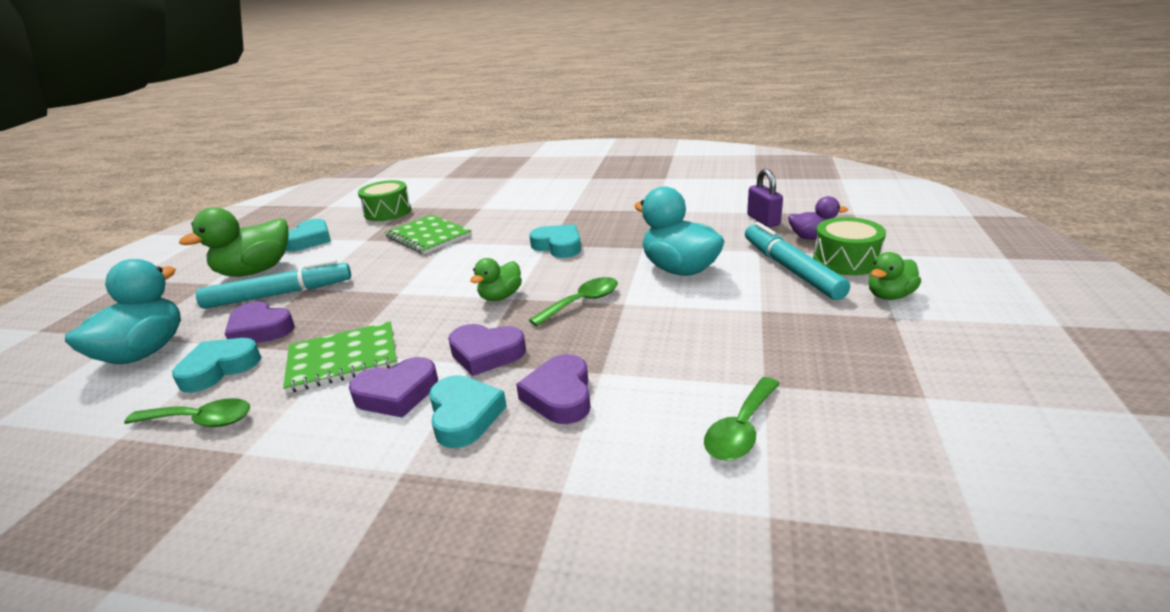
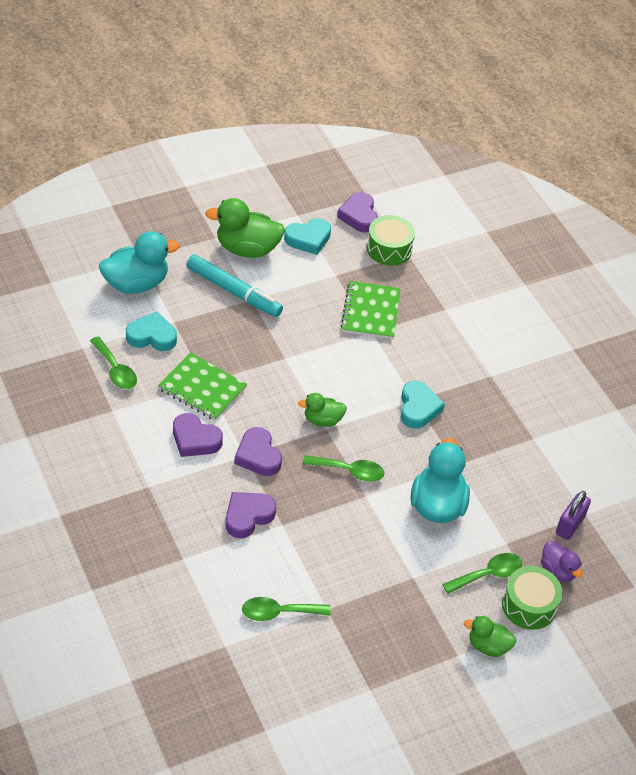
camera: 45 degrees right, 20 degrees up
purple heart [225,302,295,343] -> purple heart moved to [337,192,378,233]
turquoise heart [429,375,507,448] -> none
turquoise marker [745,222,850,300] -> green spoon [442,553,522,594]

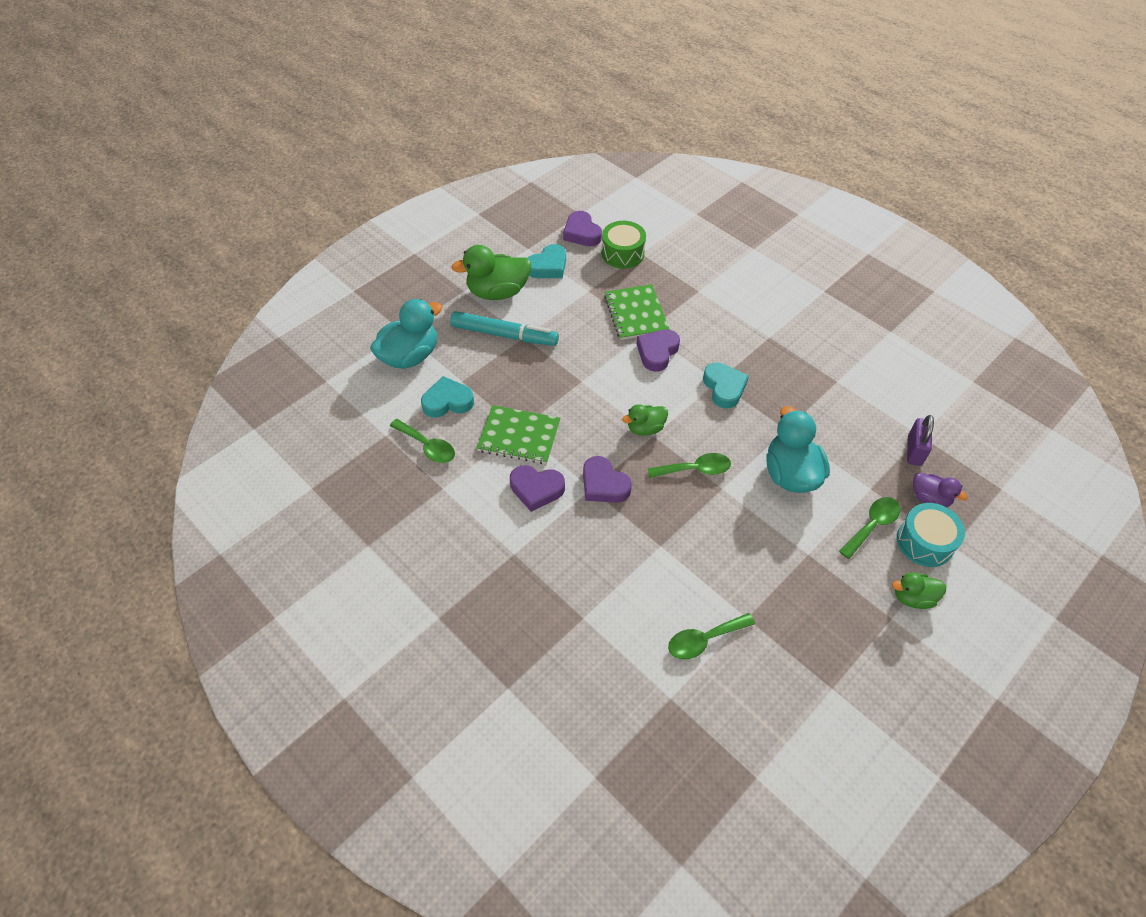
camera: 15 degrees left, 5 degrees up
purple heart [226,492,276,538] -> purple heart moved to [636,329,680,372]
green drum [502,566,562,630] -> turquoise drum [897,503,965,567]

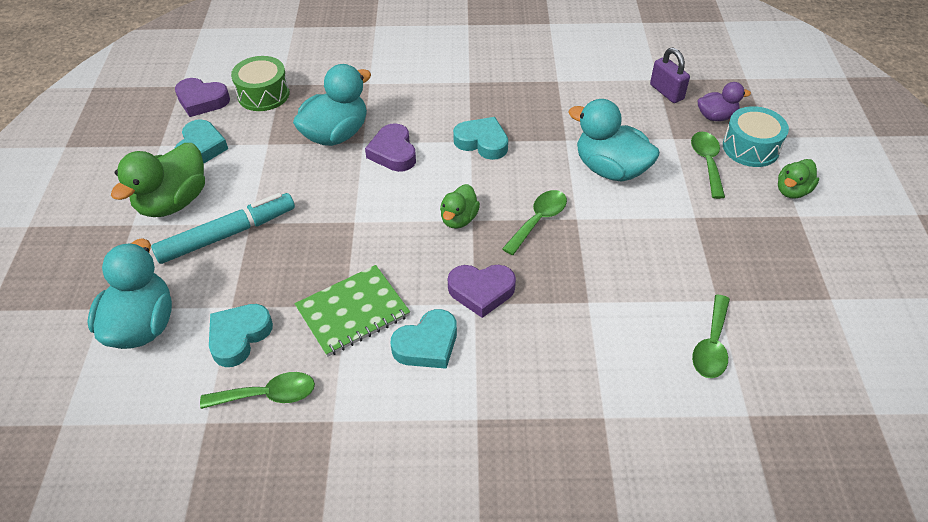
camera: 45 degrees left, 5 degrees down
purple heart [510,465,565,512] -> turquoise heart [391,309,457,369]
green notebook [604,284,670,340] -> turquoise duck [293,64,371,146]

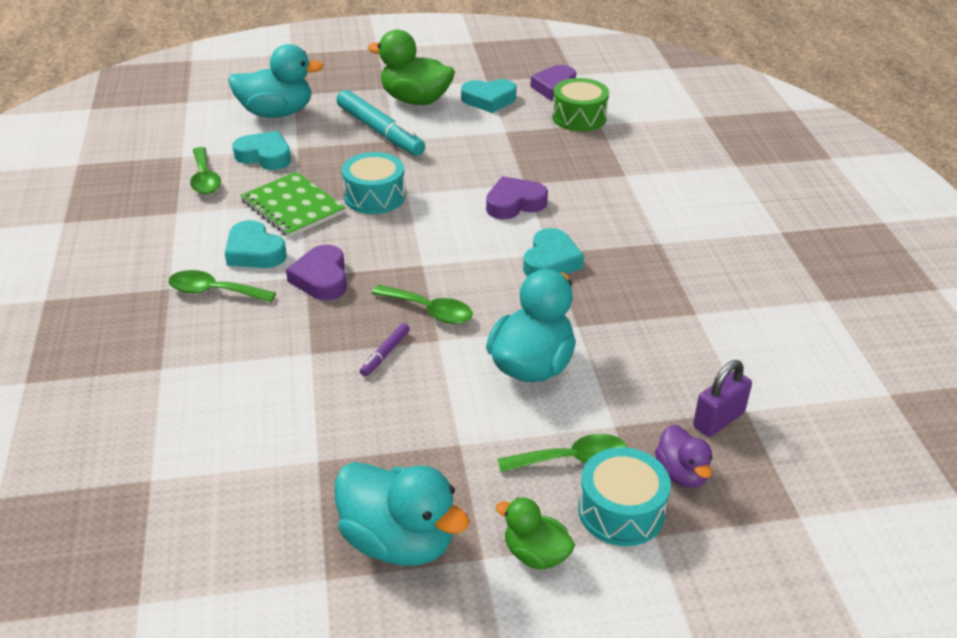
camera: 80 degrees right, 10 degrees down
turquoise duck [293,64,371,146] -> turquoise duck moved to [334,462,470,566]
green duck [440,184,480,229] -> none
green spoon [692,295,730,378] -> green spoon moved to [168,270,276,302]
none -> turquoise drum [342,152,405,214]
none -> purple marker [360,323,410,377]

